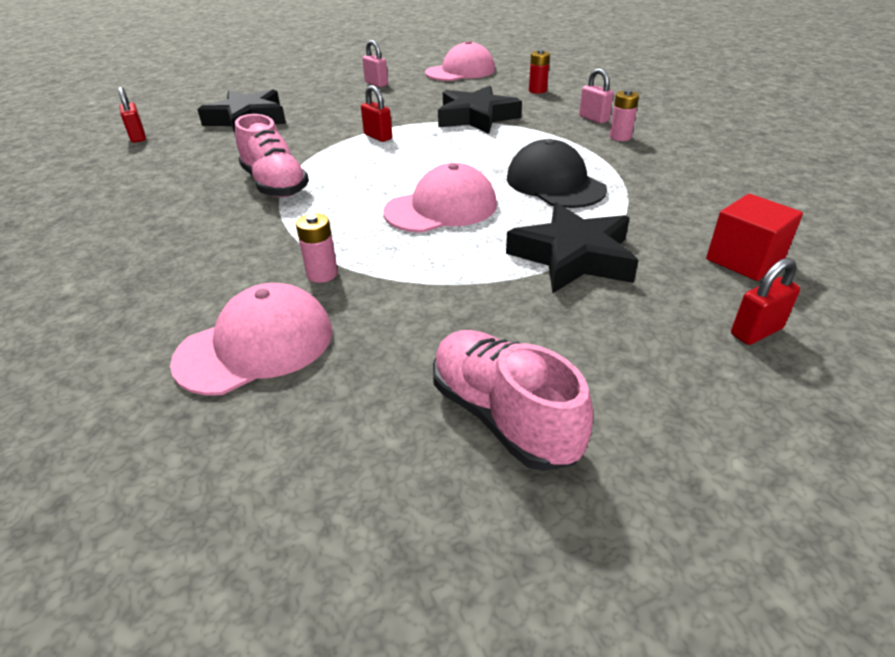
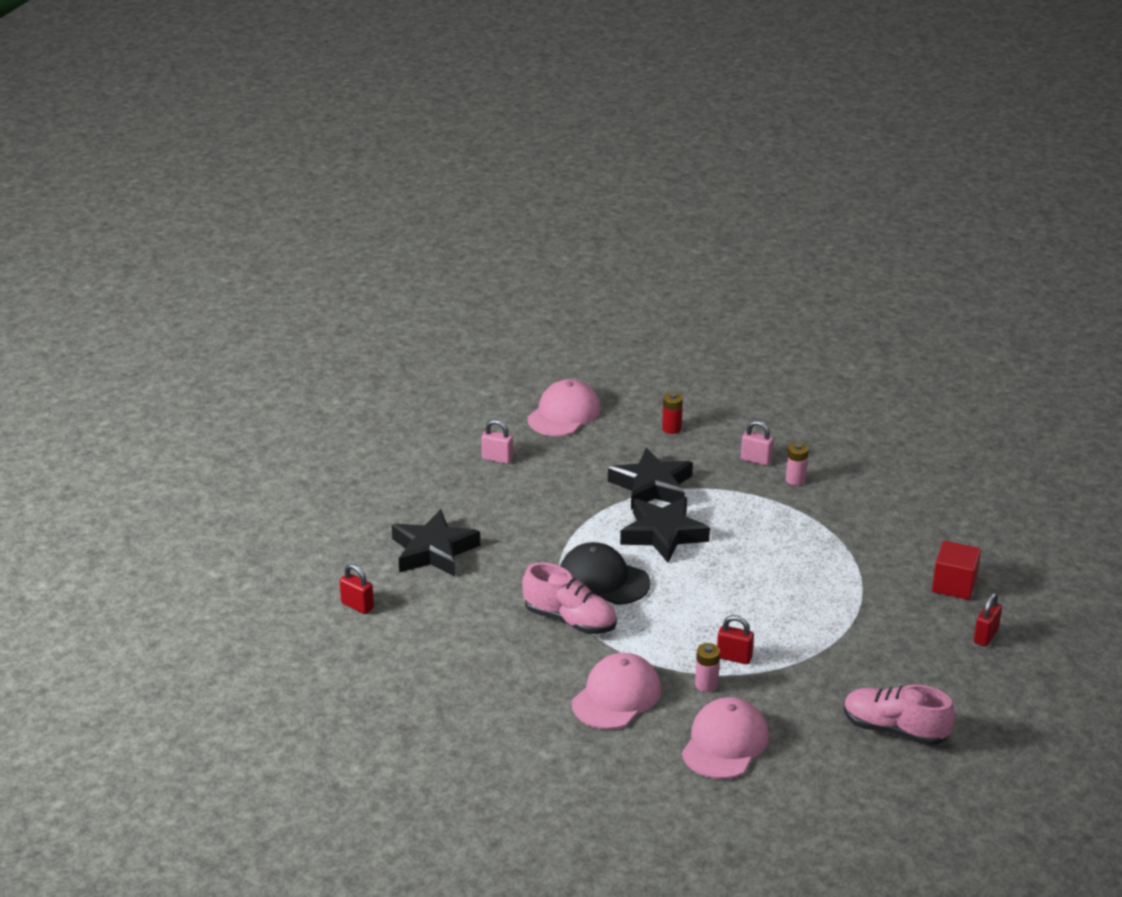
camera: 30 degrees left, 5 degrees down
red padlock [361,85,392,142] -> red padlock moved to [717,615,754,664]
pink cap [383,163,497,233] -> pink cap moved to [572,653,661,729]
black star [506,202,639,293] -> black star moved to [620,497,710,563]
black cap [507,139,607,208] -> black cap moved to [560,542,651,605]

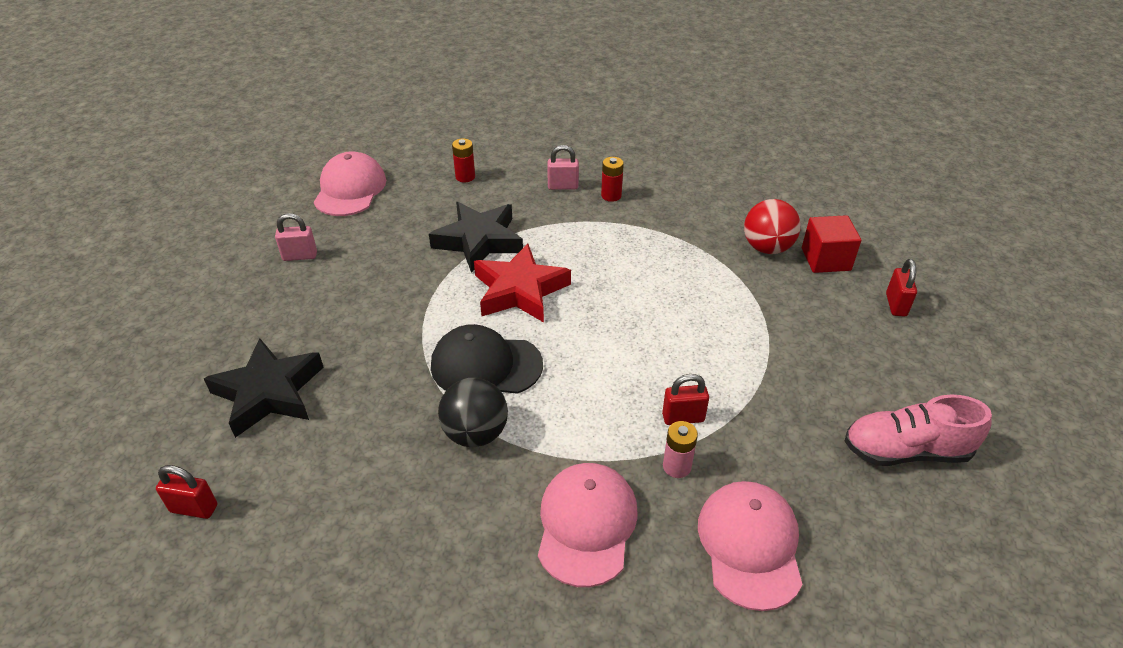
camera: 25 degrees left, 10 degrees up
pink shoe [522,562,617,634] -> black ball [438,378,508,447]
black star [620,497,710,563] -> red star [474,243,571,322]
pink battery [786,442,809,486] -> red battery [601,157,624,202]
none -> red ball [744,199,801,254]

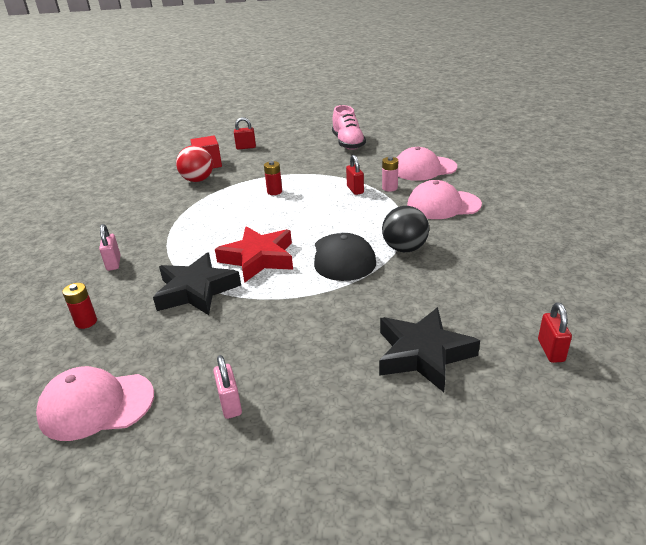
camera: 100 degrees left, 10 degrees down
red battery [601,157,624,202] -> red battery moved to [264,161,282,195]

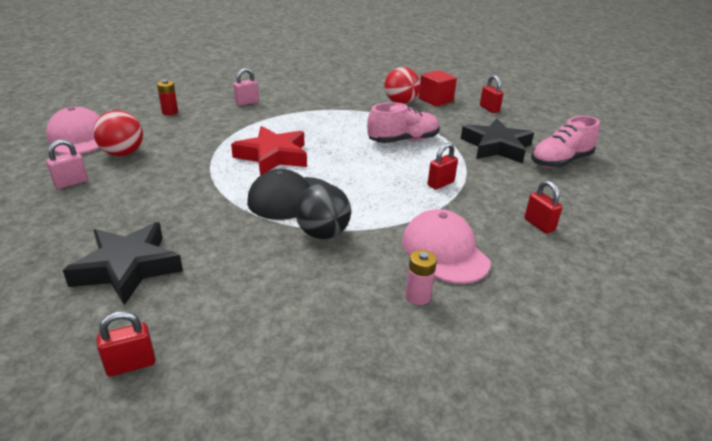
camera: 65 degrees right, 0 degrees up
black star [153,253,241,315] -> black star moved to [461,119,534,163]
red battery [264,161,282,195] -> pink shoe [367,102,440,143]
pink battery [382,157,398,192] -> pink battery moved to [405,250,437,305]
pink cap [397,147,457,181] -> red padlock [524,180,563,234]
none -> red ball [93,110,143,156]

